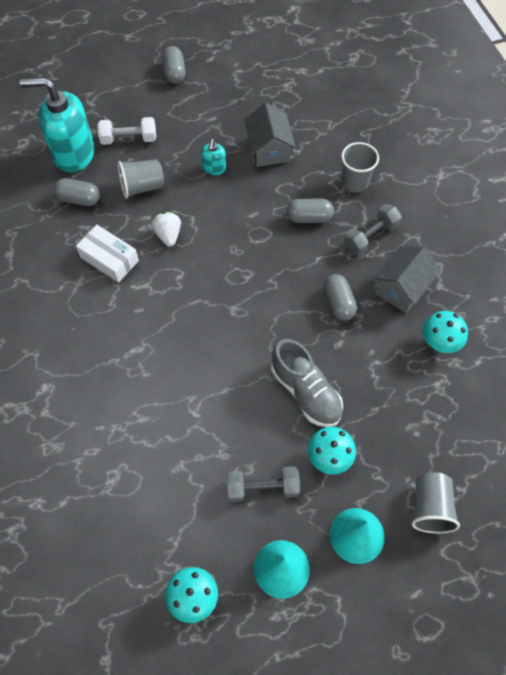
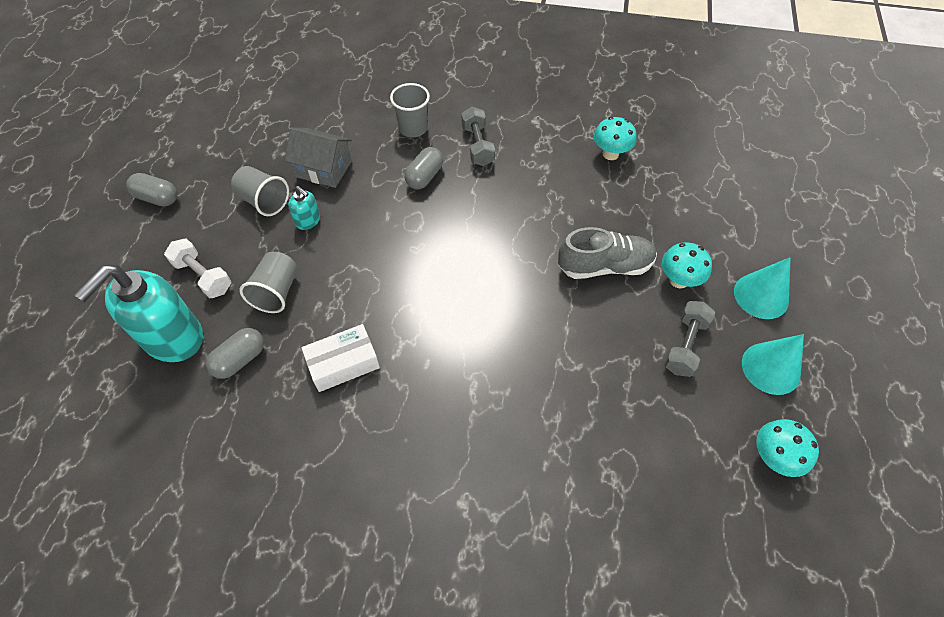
camera: 60 degrees left, 5 degrees down
white dumbbell [97,117,156,145] -> white dumbbell turned 75 degrees counterclockwise [164,239,231,298]
white strawberry [151,212,181,247] -> none
grey capsule [323,274,357,321] -> none
grey house [373,246,441,313] -> none
grey cup [412,472,460,534] -> grey cup moved to [231,166,289,216]

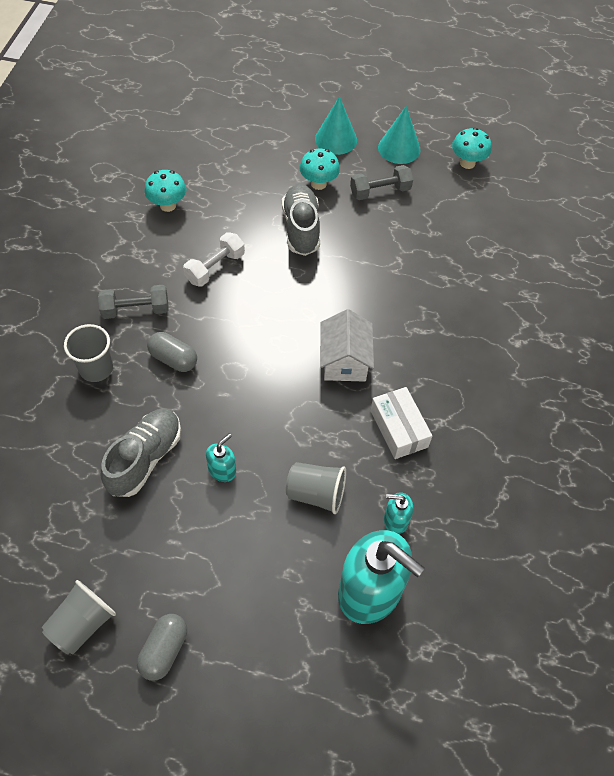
camera: 90 degrees left, 0 degrees up
white dumbbell [164,239,231,298] -> white dumbbell moved to [183,232,245,287]
grey capsule [206,328,264,379] -> turquoise soap dispenser [384,492,413,534]
grey cup [231,166,289,216] -> grey cup moved to [42,580,116,655]
grey house [284,127,352,188] -> grey shoe [101,408,181,497]
grey dumbbell [664,301,715,377] -> grey dumbbell turned 45 degrees counterclockwise [350,165,413,200]
none -> white house [320,309,374,382]

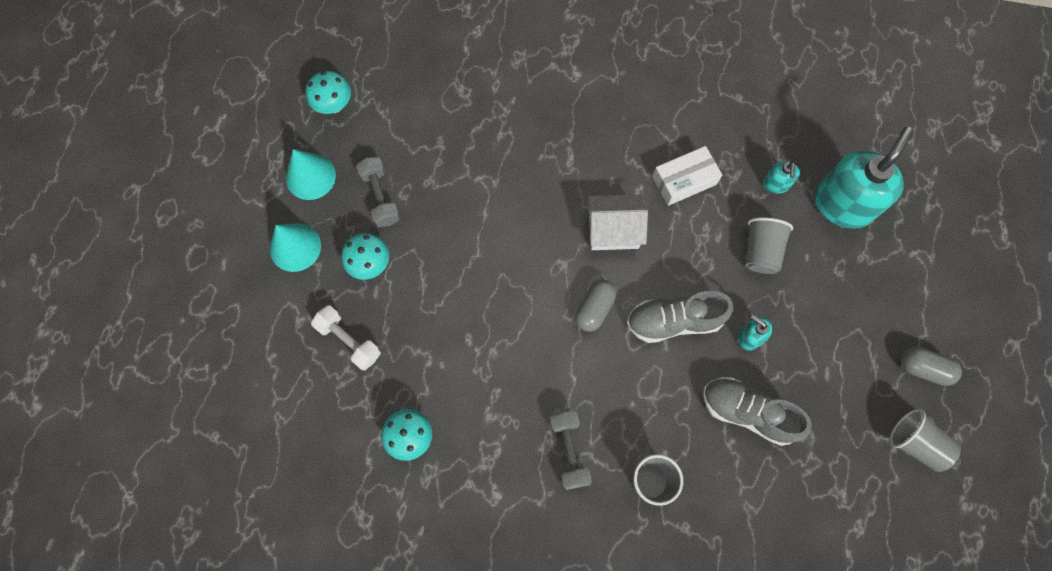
camera: 90 degrees left, 15 degrees up
grey capsule [147,332,197,372] -> grey capsule moved to [575,280,616,332]
white dumbbell [183,232,245,287] -> white dumbbell moved to [311,305,381,370]
grey shoe [282,184,320,256] -> grey shoe moved to [627,291,734,343]

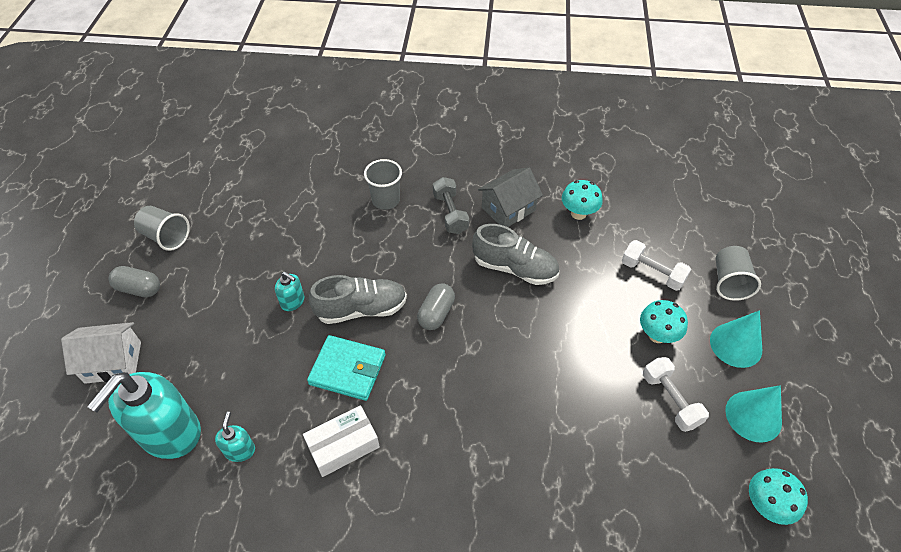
camera: 175 degrees right, 20 degrees down
grey dumbbell [356,157,400,227] -> white dumbbell [643,357,709,432]
white house [588,195,648,250] -> white house moved to [61,322,141,384]
grey shoe [703,377,812,446] -> grey shoe moved to [472,224,559,285]
grey cup [746,217,793,274] -> grey cup moved to [716,246,761,301]
none -> turquoise wallet [307,335,386,401]
none -> grey house [478,168,543,227]

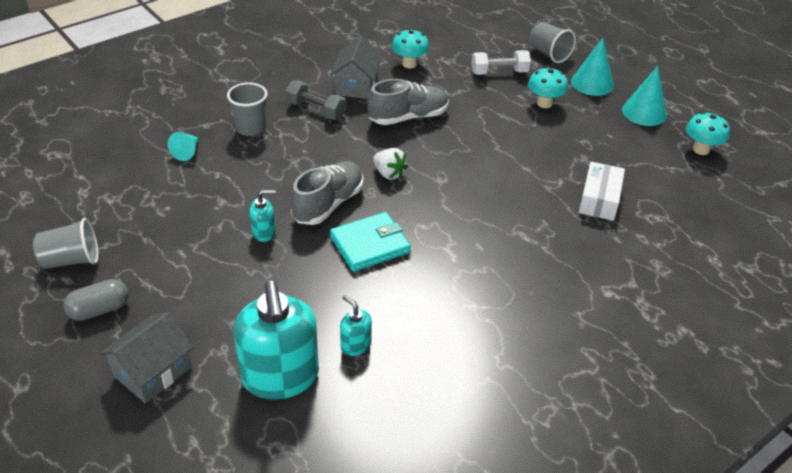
camera: 45 degrees left, 10 degrees down
white house [61,322,141,384] -> grey house [99,312,194,403]
white box [303,405,380,477] -> white box moved to [579,162,625,221]
grey capsule [417,284,455,330] -> white strawberry [373,148,408,180]
white dumbbell [643,357,709,432] -> none
none -> turquoise cone [168,132,198,161]

